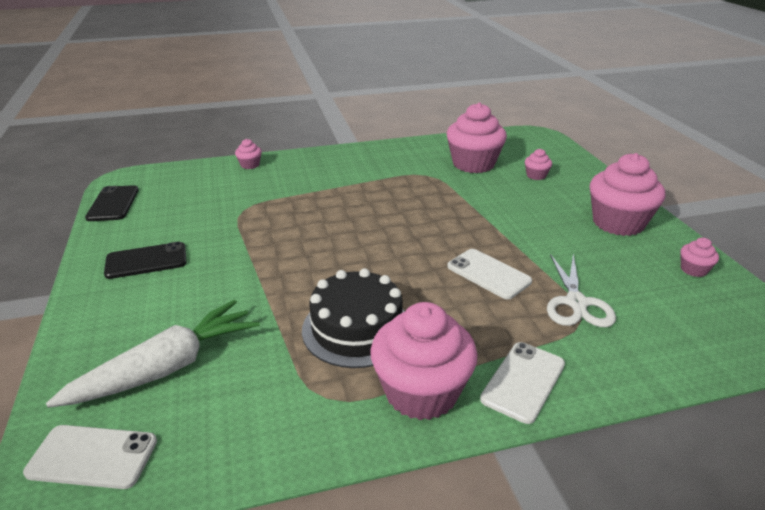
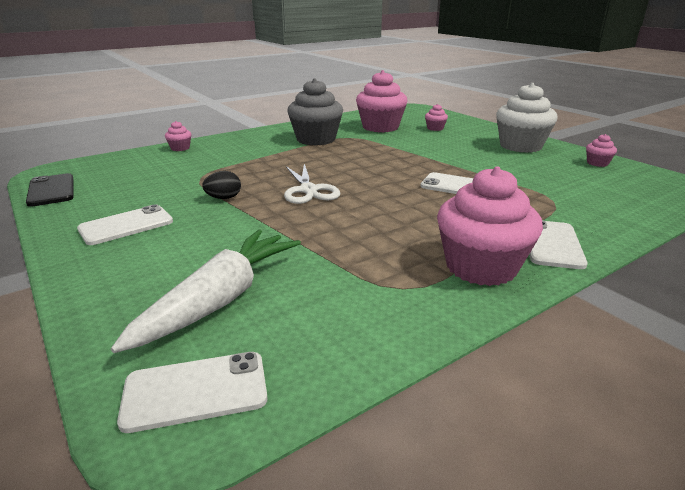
camera: 20 degrees left, 5 degrees down
black phone [104,242,186,279] -> white phone [77,204,173,245]
black cake [302,268,405,368] -> none
white scissors [547,254,616,327] -> white scissors moved to [284,164,340,204]
pink cupcake [590,153,665,236] -> white cupcake [496,83,558,153]
none -> black egg [202,171,241,199]
none -> grey cupcake [287,78,343,146]

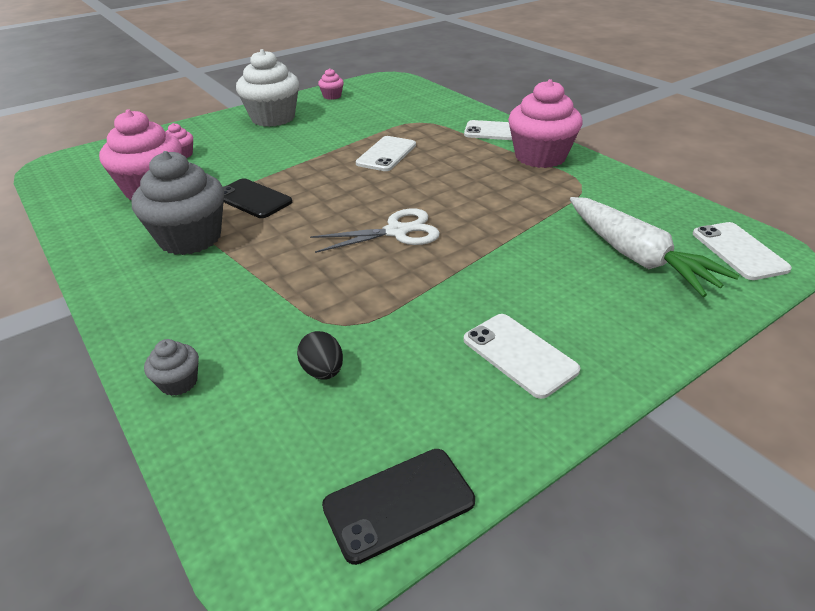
camera: 90 degrees left, 10 degrees up
white carrot [111,230,301,353] -> white carrot turned 150 degrees counterclockwise [570,197,740,297]
pink cupcake [165,121,191,151] -> grey cupcake [144,339,199,396]
black egg [202,171,241,199] -> black egg moved to [297,331,343,380]
none -> black phone [223,178,292,218]

